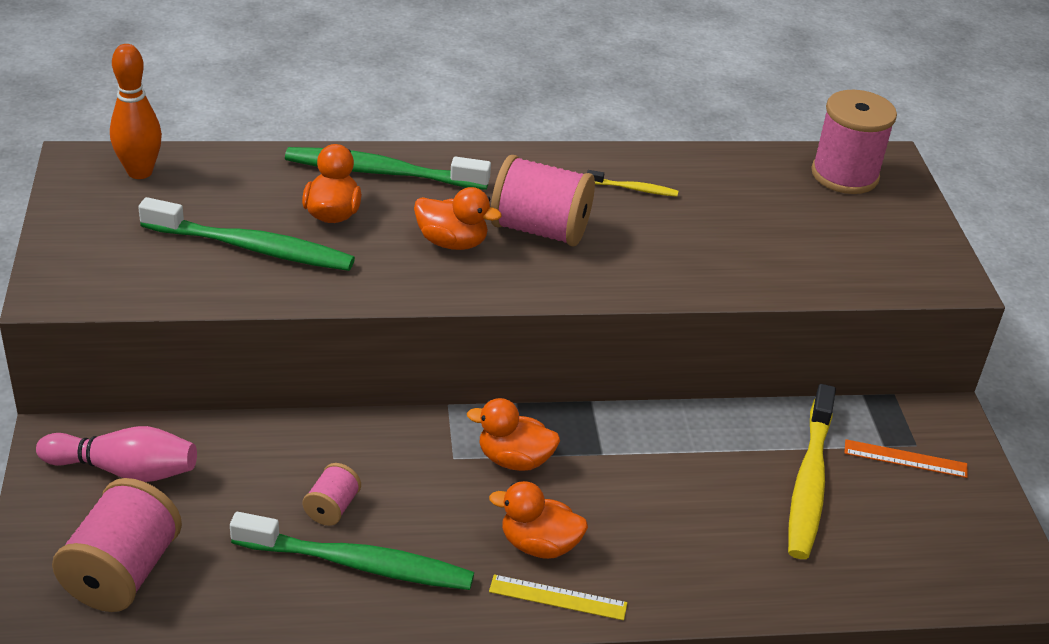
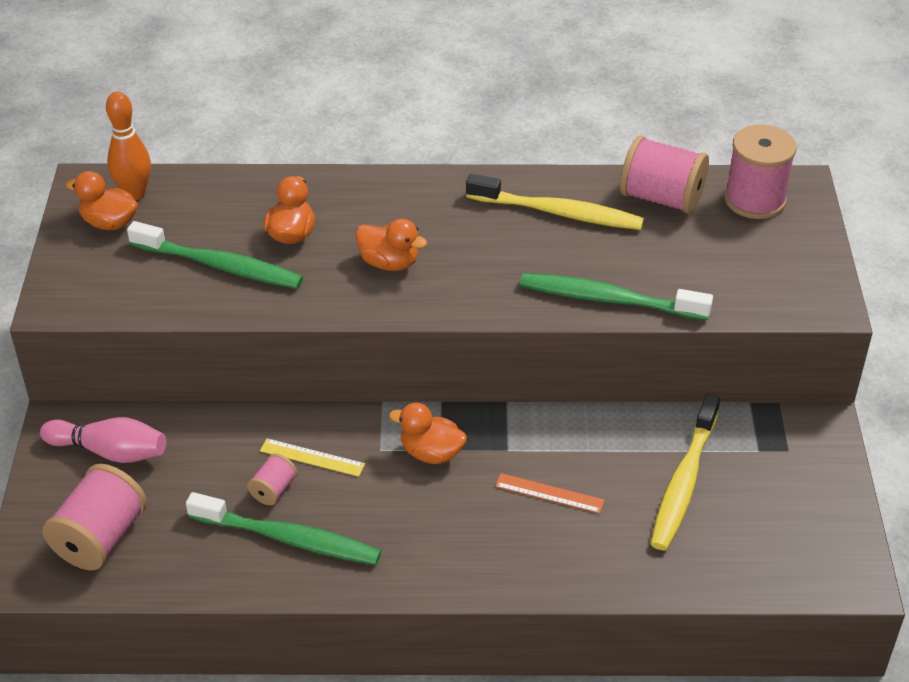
camera: 10 degrees right, 5 degrees up
green toothbrush [285,147,491,190] -> green toothbrush moved to [520,273,713,320]
orange duck [489,481,588,559] -> orange duck moved to [66,171,138,230]
yellow ruler [489,574,627,620] -> yellow ruler moved to [260,438,365,477]
pink spool [491,155,595,247] -> pink spool moved to [620,136,709,214]
yellow toothbrush [587,170,678,197] -> yellow toothbrush [466,174,644,230], size x2.20
orange ruler [844,439,968,478] -> orange ruler moved to [495,473,604,514]

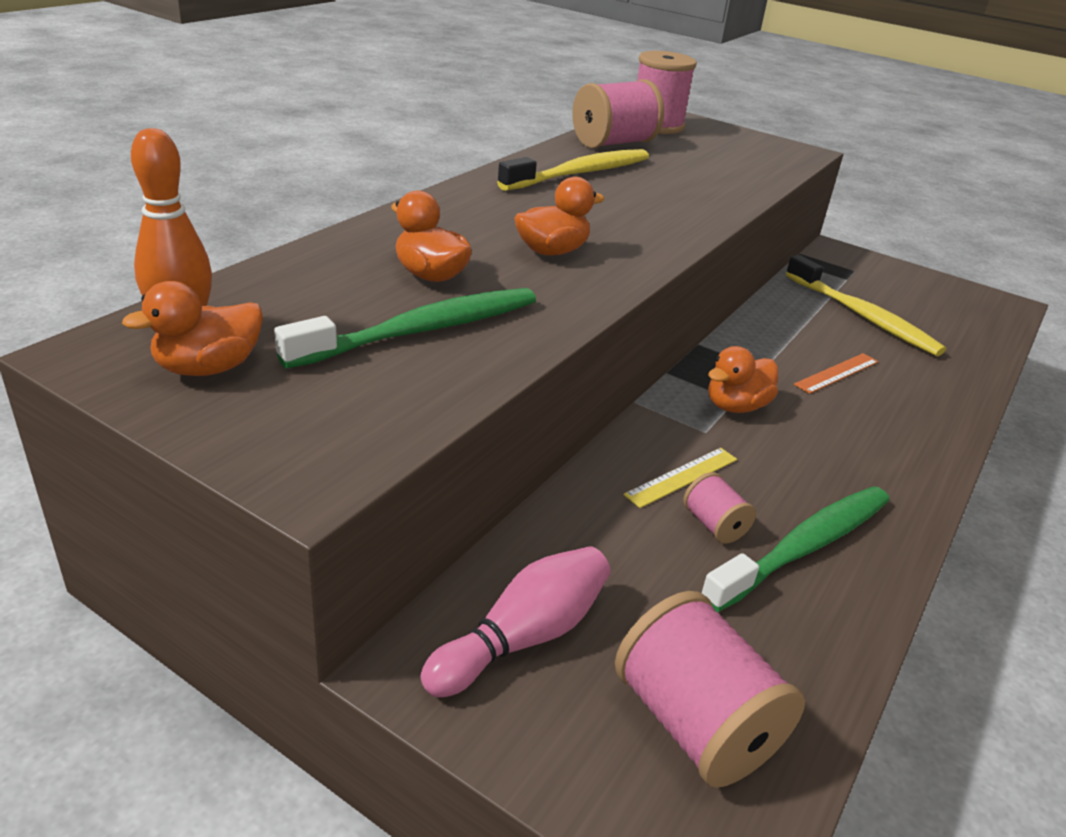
camera: 60 degrees left, 10 degrees down
green toothbrush [520,273,713,320] -> none

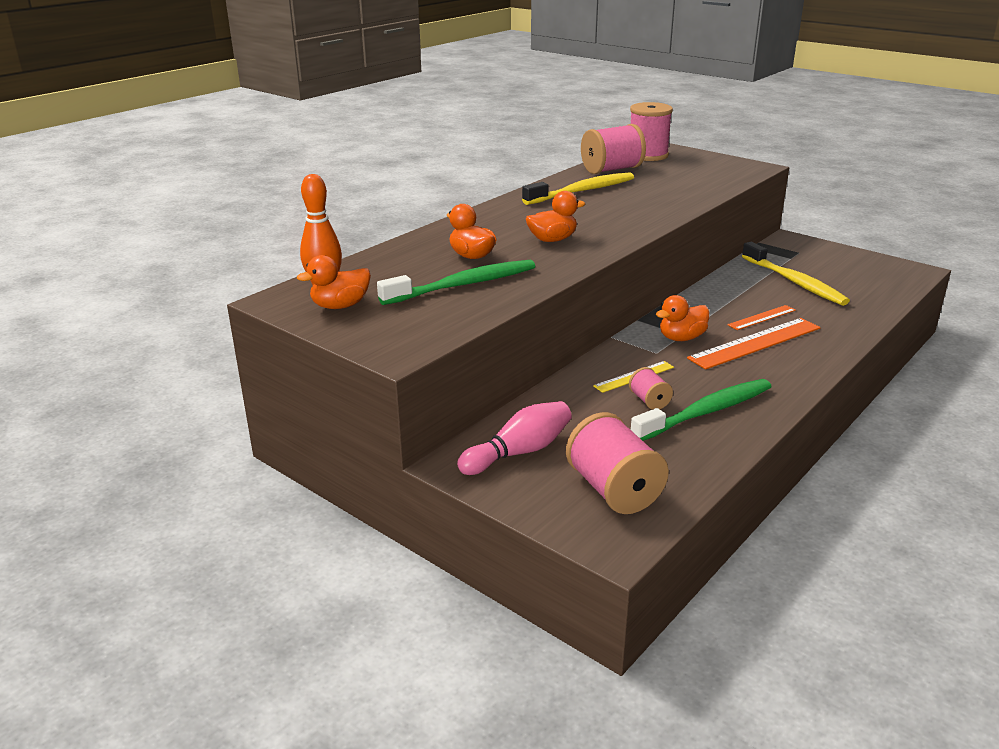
camera: 10 degrees right, 5 degrees down
none -> orange ruler [687,318,821,370]

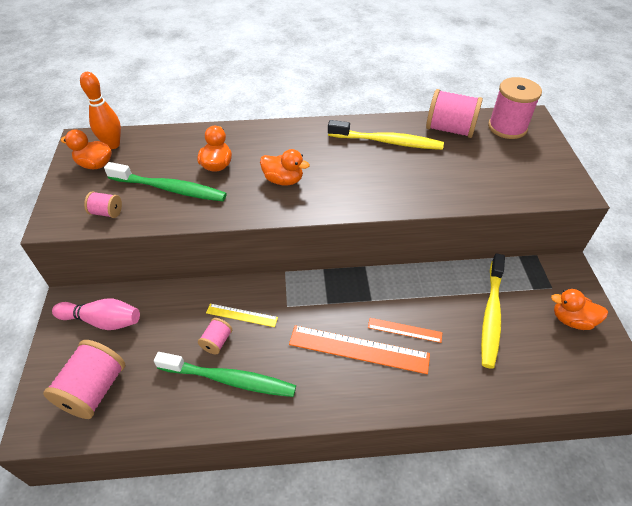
camera: 45 degrees right, 20 degrees up
orange duck [656,295,709,341] -> orange duck moved to [551,289,608,330]
none -> pink spool [84,191,122,218]

